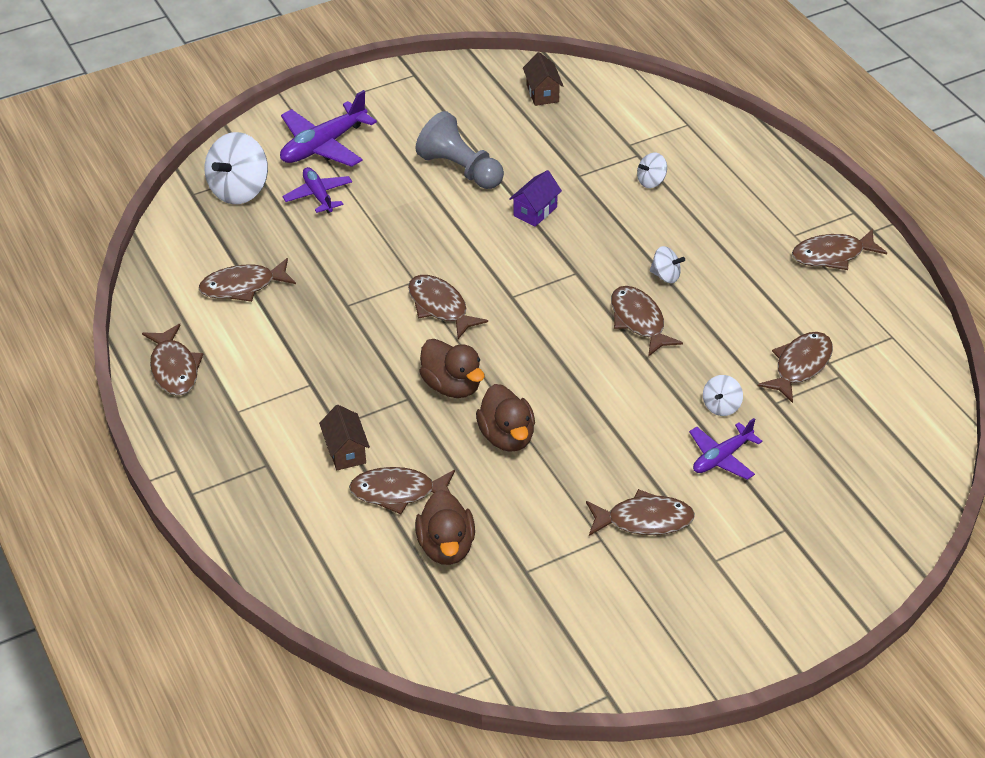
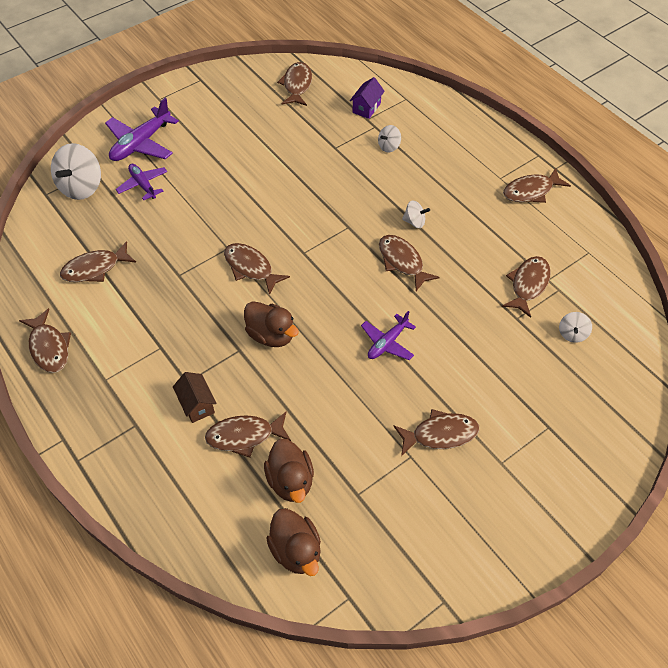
camera: 10 degrees left, 10 degrees up
grey pawn [416,111,504,189] -> none
brown duck [476,384,535,452] -> brown duck moved to [266,508,321,576]
purple house [509,170,562,227] -> purple house moved to [350,77,385,119]
brown house [523,52,563,106] -> brown fish [277,62,312,106]
purple plane [689,418,762,480] -> purple plane moved to [361,311,416,360]
white spinning top [703,375,743,416] -> white spinning top moved to [559,312,592,343]

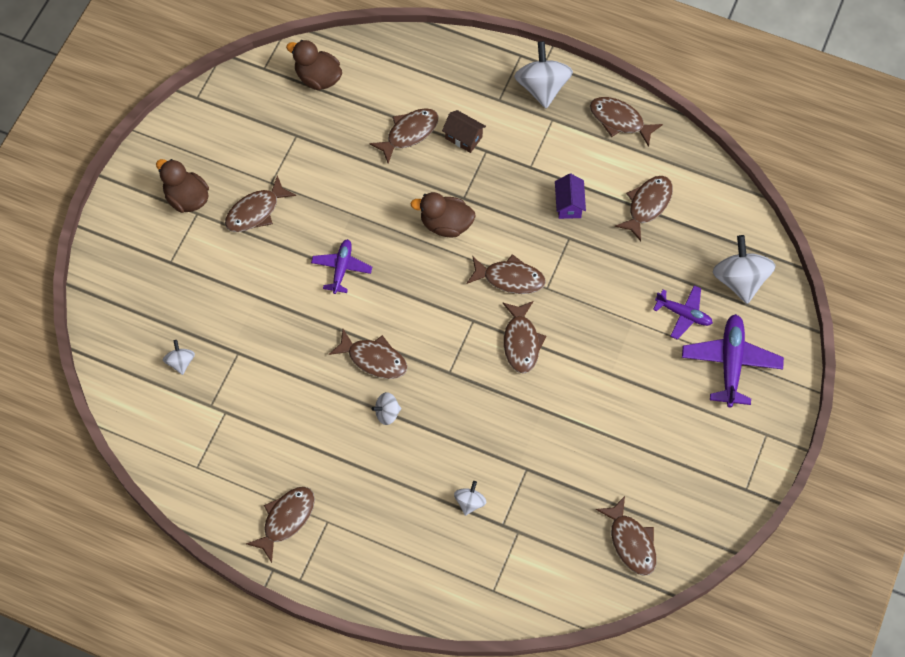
camera: 150 degrees right, 10 degrees up
brown duck [264,438,314,503] -> brown duck moved to [156,159,209,213]
purple house [350,77,385,119] -> purple house moved to [555,174,586,219]
brown fish [502,256,551,318] -> brown fish moved to [502,301,546,374]
none -> white spinning top [514,41,573,108]

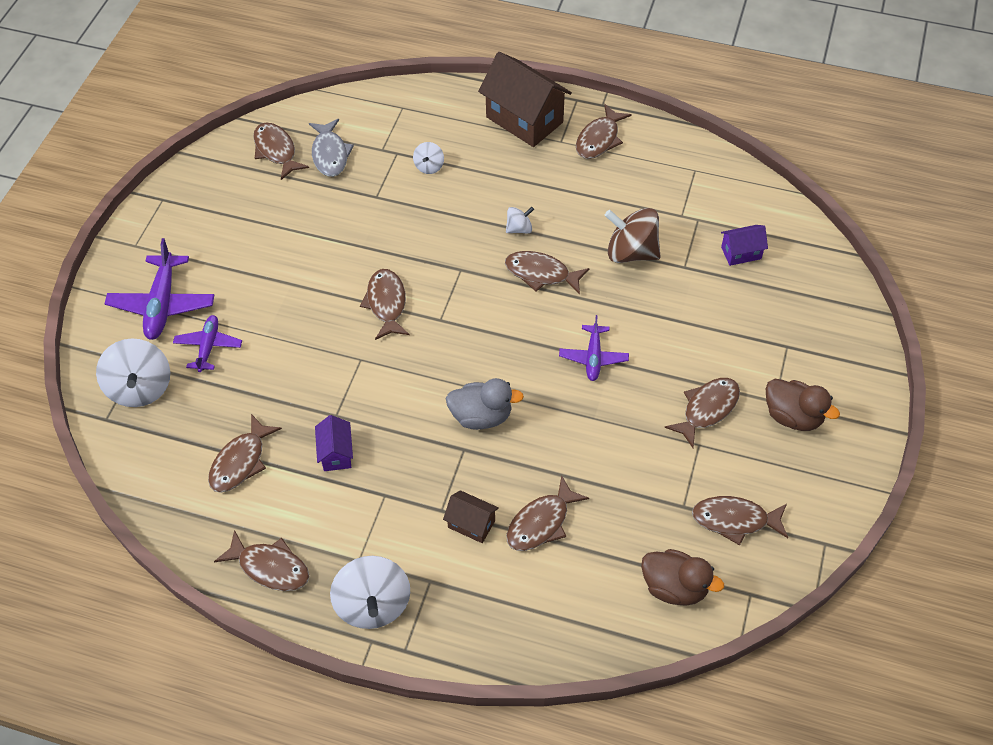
camera: 175 degrees right, 10 degrees down
white spinning top [163,340,195,375] -> purple house [721,225,768,266]
brown duck [410,192,476,237] -> grey duck [446,378,524,430]
brown fish [467,254,546,294] -> brown fish moved to [692,496,788,545]
purple plane [653,285,713,339] -> purple plane turned 75 degrees clockwise [173,315,242,372]
none -> grey fish [309,119,354,177]
none -> brown house [478,52,572,147]
none -> brown spinning top [605,208,661,263]

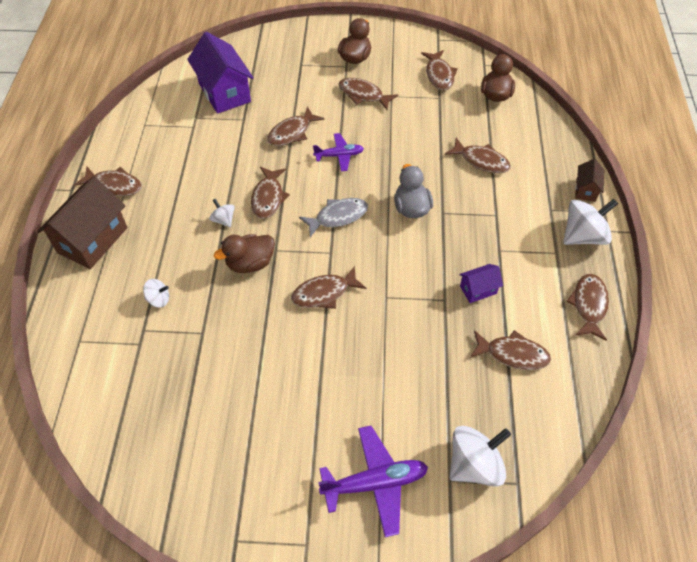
camera: 105 degrees left, 0 degrees up
purple plane [173,315,242,372] -> none
brown fish [253,123,309,180] -> brown fish moved to [267,107,325,146]
grey fish [309,119,354,177] -> grey fish moved to [299,198,368,237]
brown house [443,490,499,543] -> brown house moved to [575,159,604,202]
brown spinning top [605,208,661,263] -> none
purple house [721,225,768,266] -> purple house [187,32,254,114], size x2.02
none -> brown duck [214,234,275,273]

